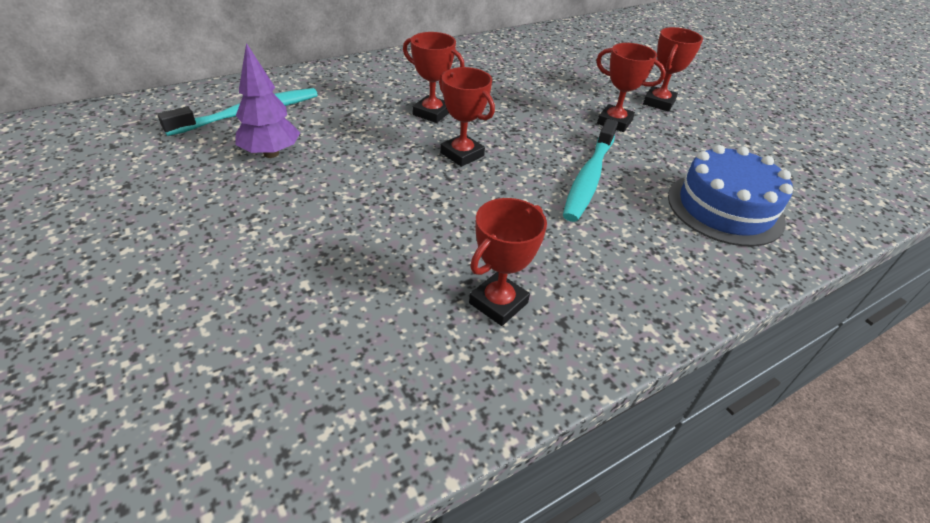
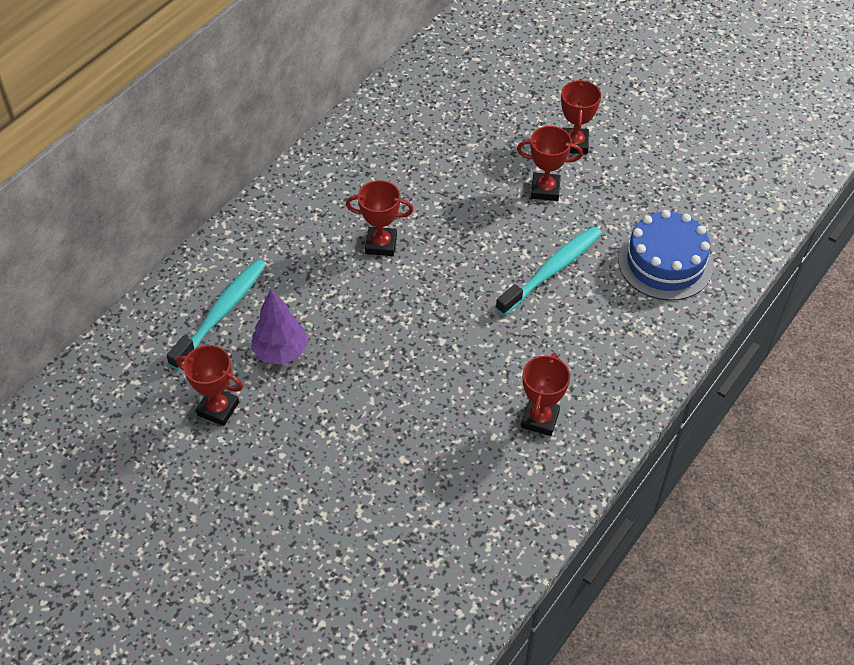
camera: 20 degrees left, 10 degrees up
red trophy [439,67,495,167] -> red trophy moved to [177,345,243,426]
turquoise toothbrush [563,119,618,222] -> turquoise toothbrush turned 135 degrees counterclockwise [496,226,602,315]

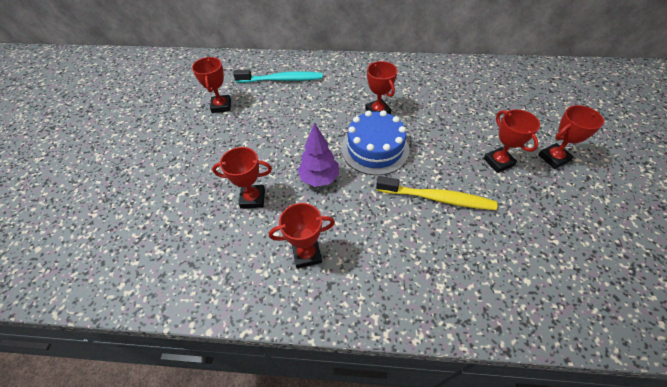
camera: 60 degrees right, 0 degrees up
purple tree [251,289,308,365] -> purple tree moved to [297,123,339,187]
turquoise toothbrush [496,226,602,315] -> yellow toothbrush [376,176,497,210]
blue cake [618,210,713,301] -> blue cake moved to [341,110,410,175]
none -> red trophy [212,147,272,209]

